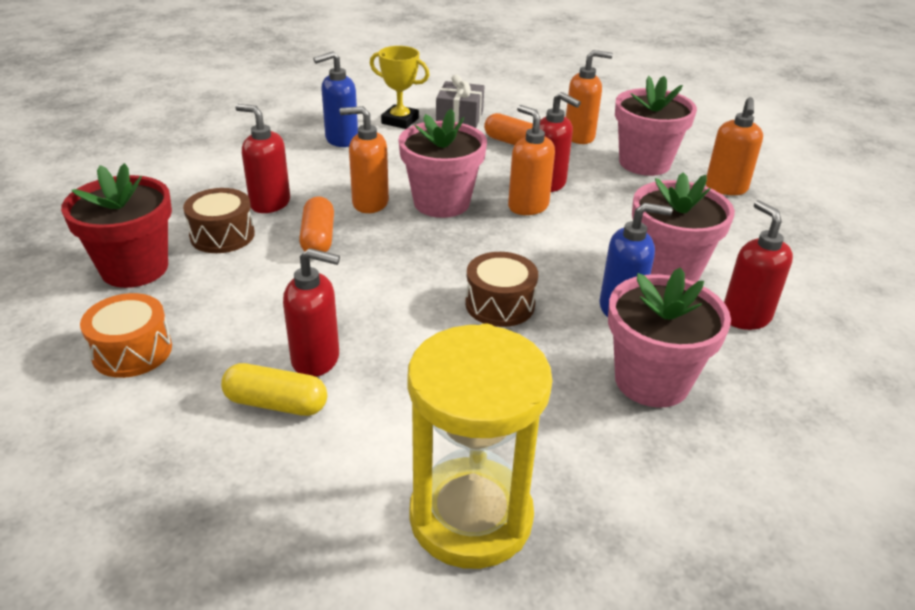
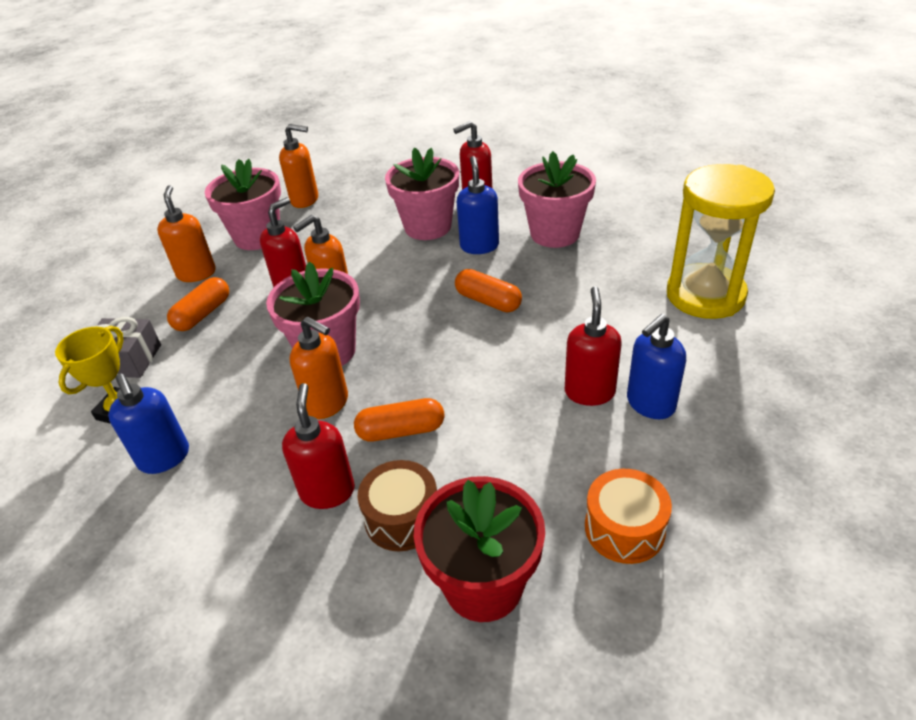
camera: 90 degrees left, 5 degrees up
yellow capsule [221,363,327,416] -> blue soap dispenser [627,314,686,419]
red soap dispenser [235,104,290,213] -> red soap dispenser turned 150 degrees clockwise [282,383,355,509]
orange soap dispenser [340,106,389,213] -> orange soap dispenser turned 60 degrees counterclockwise [289,317,348,419]
brown drum [465,252,538,327] -> orange capsule [455,269,522,312]

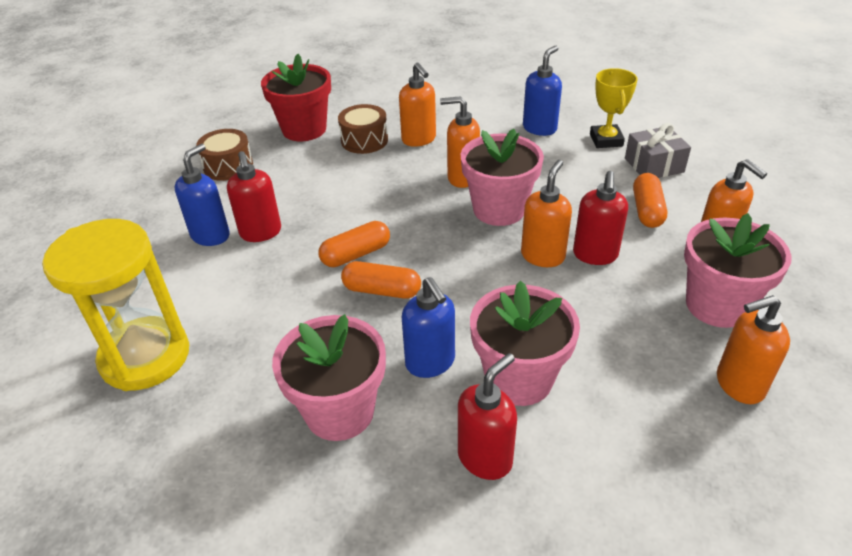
camera: 155 degrees right, 0 degrees up
blue soap dispenser [108,374,189,474] -> blue soap dispenser turned 90 degrees clockwise [523,46,562,136]
red soap dispenser [282,383,355,509] -> orange soap dispenser [399,63,436,147]
orange capsule [354,398,444,442] -> orange capsule moved to [319,221,390,267]
orange drum [585,469,672,564] -> brown drum [196,129,253,181]

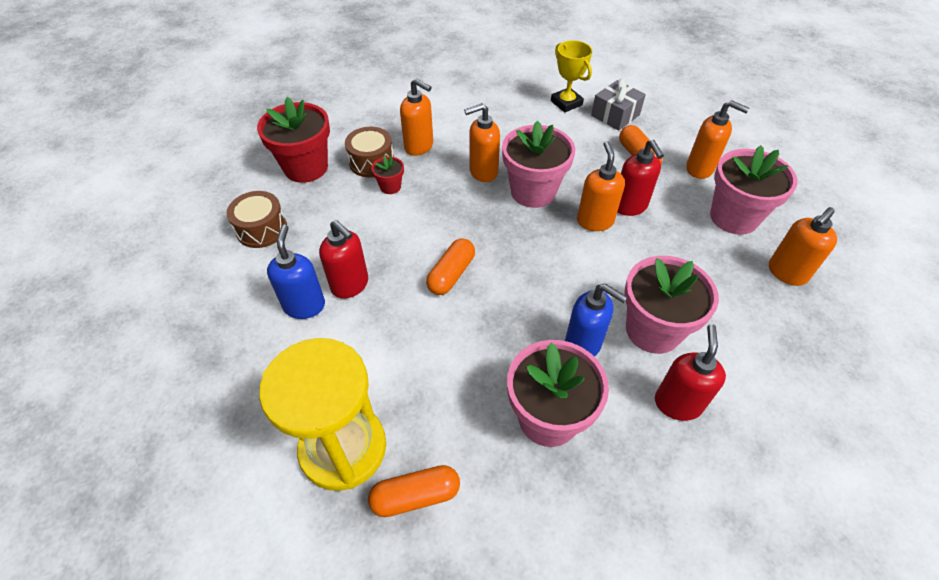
camera: 30 degrees left, 10 degrees up
orange capsule [341,261,421,299] -> orange capsule moved to [368,465,460,517]
blue soap dispenser [523,46,562,136] -> none
none -> red flower pot [371,156,404,194]

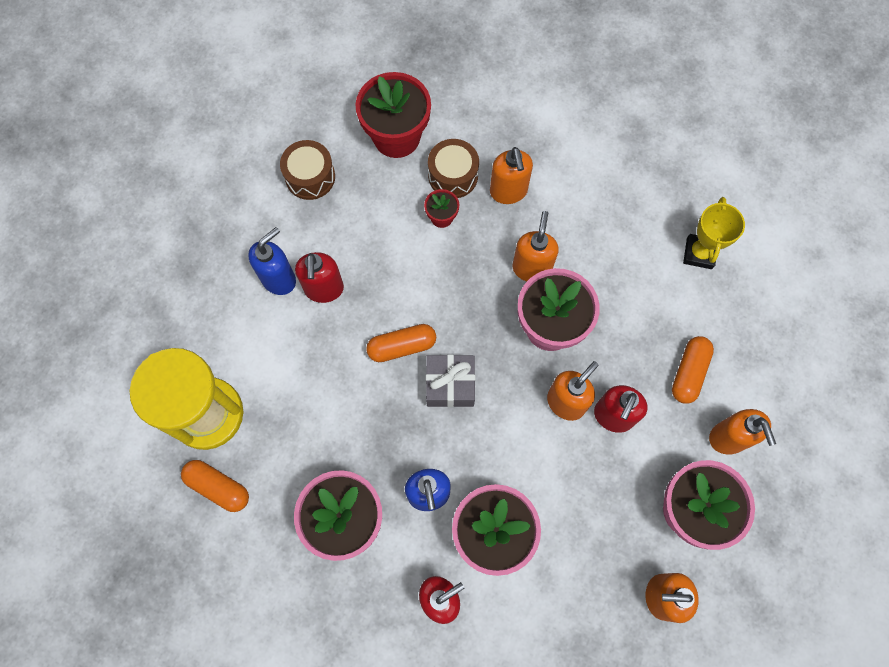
camera: 45 degrees right, 20 degrees up
orange soap dispenser [464,103,500,182] -> orange soap dispenser turned 75 degrees clockwise [513,211,559,281]
grey gift [591,78,646,131] -> grey gift moved to [426,355,476,407]

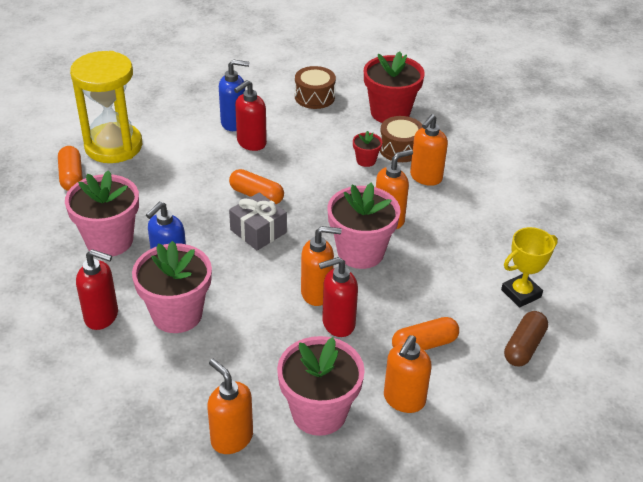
camera: 45 degrees right, 30 degrees down
none -> brown capsule [504,311,548,367]

